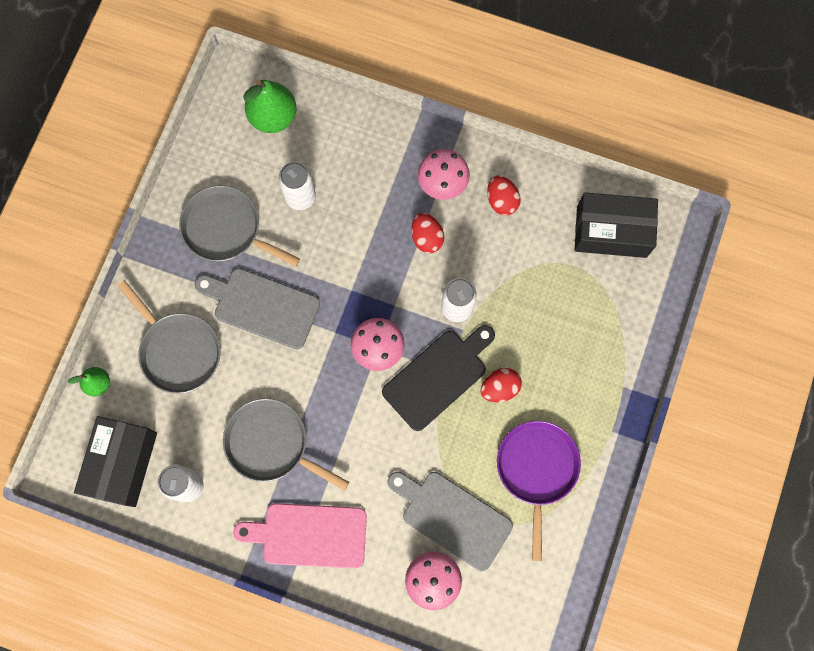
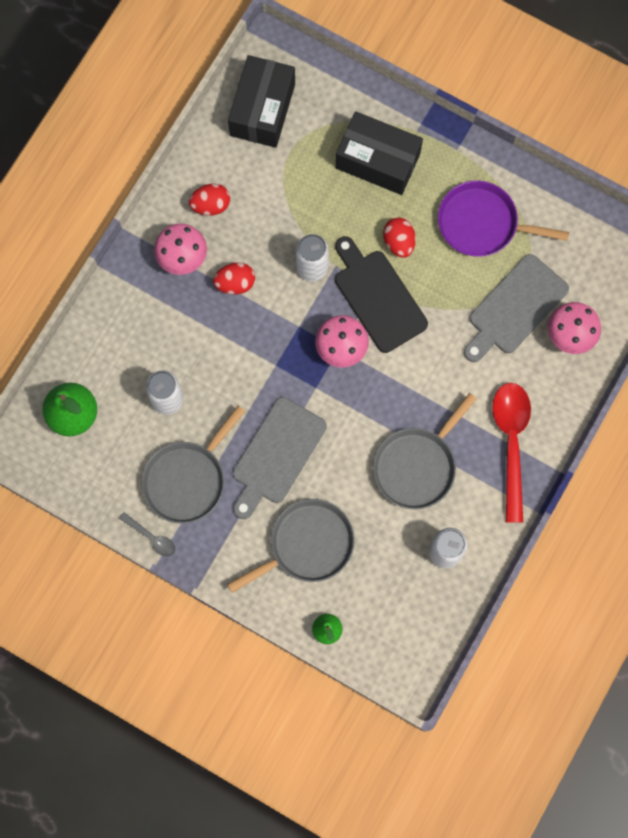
camera: 80 degrees left, 0 degrees up
black box [74,416,157,507] -> black box moved to [336,111,423,195]
pink cutting board [233,503,367,569] -> red spoon [492,383,531,523]
none -> grey spoon [119,512,175,557]

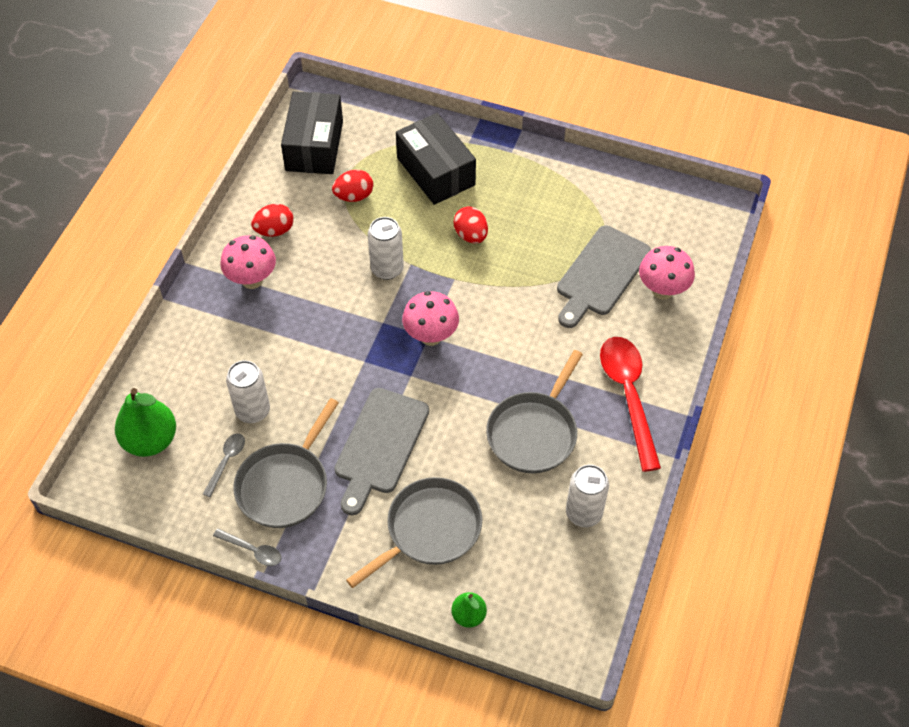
camera: 10 degrees left, 20 degrees down
red egg [213,262,255,294] -> red egg moved to [332,170,373,202]
black cutting board [335,236,428,353] -> none
black box [336,111,423,195] -> black box turned 45 degrees clockwise [396,113,476,205]
purple pan [438,181,569,257] -> none
none -> grey spoon [203,433,245,497]

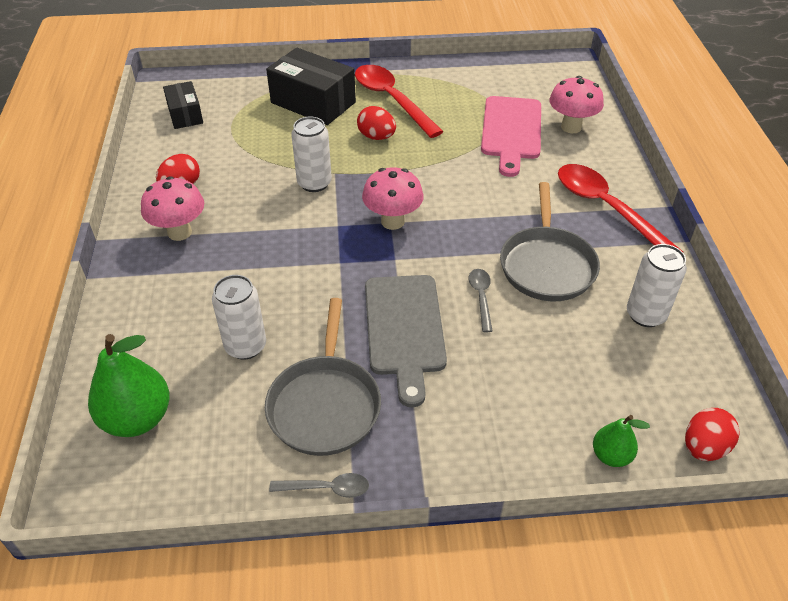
camera: 25 degrees left, 10 degrees down
grey spoon [203,433,245,497] -> grey spoon moved to [469,269,493,332]
black box [281,91,343,174] -> black box [163,81,203,129], size x0.59
red egg [332,170,373,202] -> red egg moved to [685,408,740,461]
grey pan [346,477,482,588] -> none
grey cutting board [557,225,651,328] -> pink cutting board [481,96,541,177]
none -> red spoon [355,65,444,138]

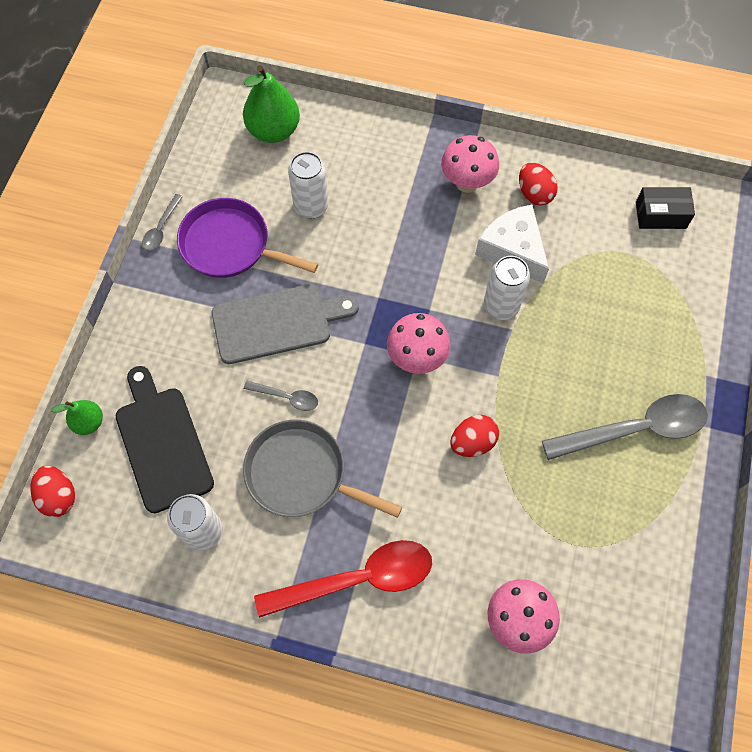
camera: 110 degrees right, 20 degrees up
grey pan [265,298,381,456] -> purple pan [177,198,318,278]
black box [266,48,356,125] -> none
red spoon [355,65,444,138] -> grey spoon [542,394,708,460]
red egg [357,106,396,140] -> red egg moved to [450,415,499,457]
grey cutting board [365,275,447,408] -> grey cutting board turned 150 degrees clockwise [212,284,359,364]
pink cutting board [481,96,541,177] -> none
none -> black cutting board [116,366,214,513]
none -> white cheese [475,205,549,284]

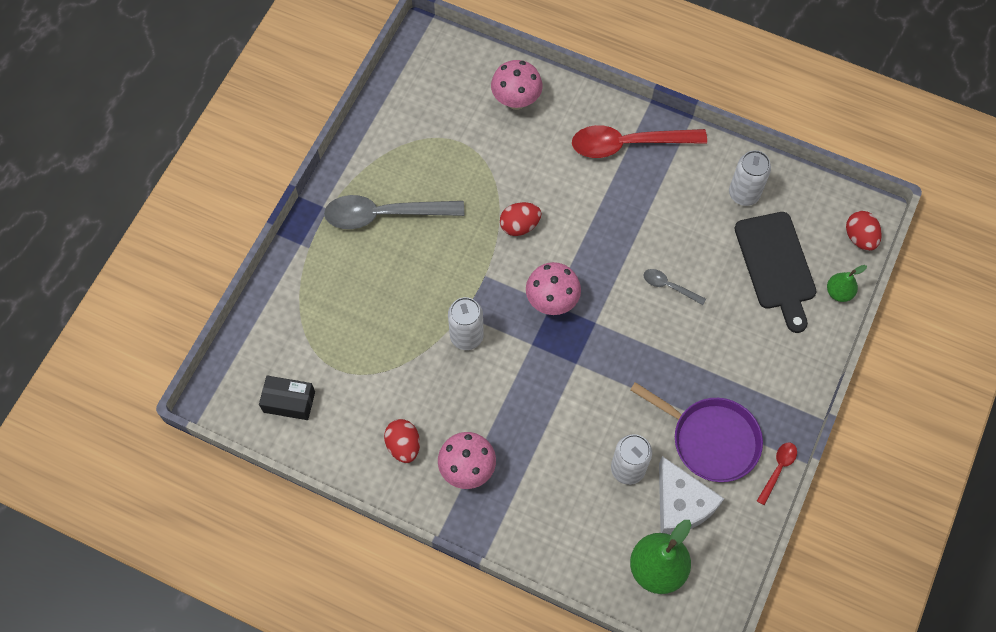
camera: 170 degrees left, 0 degrees up
grey spoon [142,194,183,251] -> red spoon [757,442,797,505]
grey cutting board [212,284,359,364] -> none
grey pan [243,419,402,518] -> none
white cheese [475,205,549,284] -> white cheese moved to [659,456,724,535]

